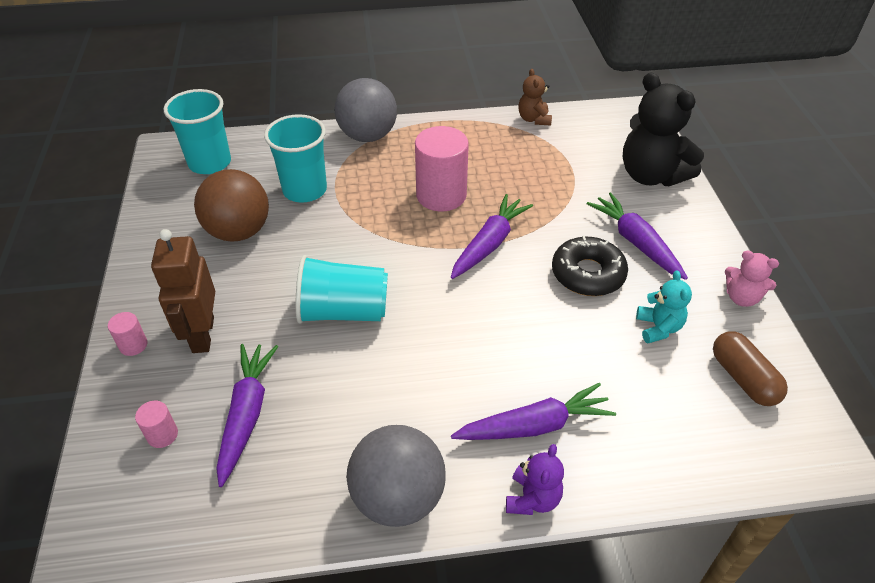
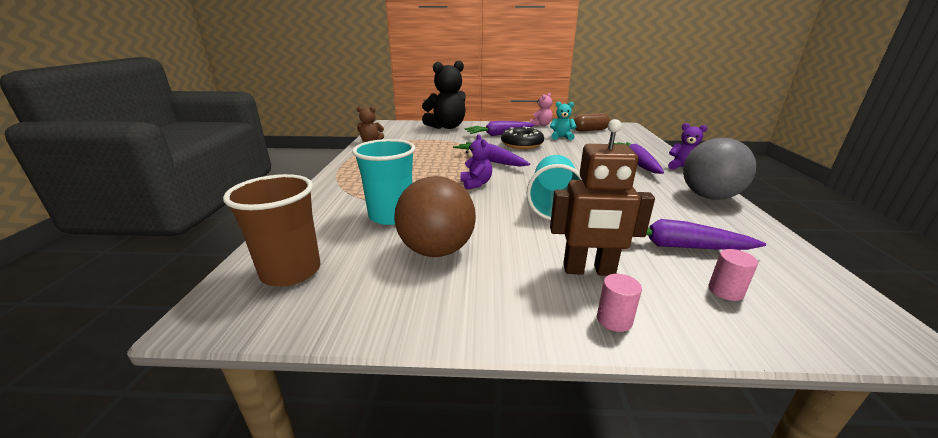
camera: 80 degrees left, 20 degrees down
turquoise cup [164,89,231,174] -> brown cup [223,174,320,287]
grey ball [334,78,397,142] -> none
pink cylinder [415,126,469,211] -> none
none -> purple teddy bear [461,135,492,190]

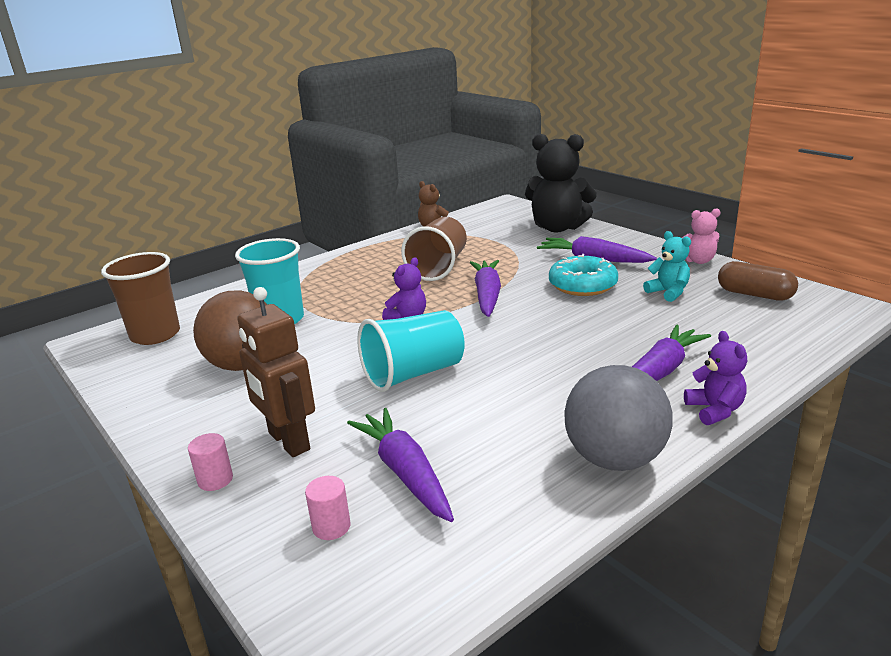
camera: 50 degrees right, 0 degrees up
black donut [501,126,544,149] -> turquoise donut [549,254,618,296]
none -> brown cup [401,217,467,281]

